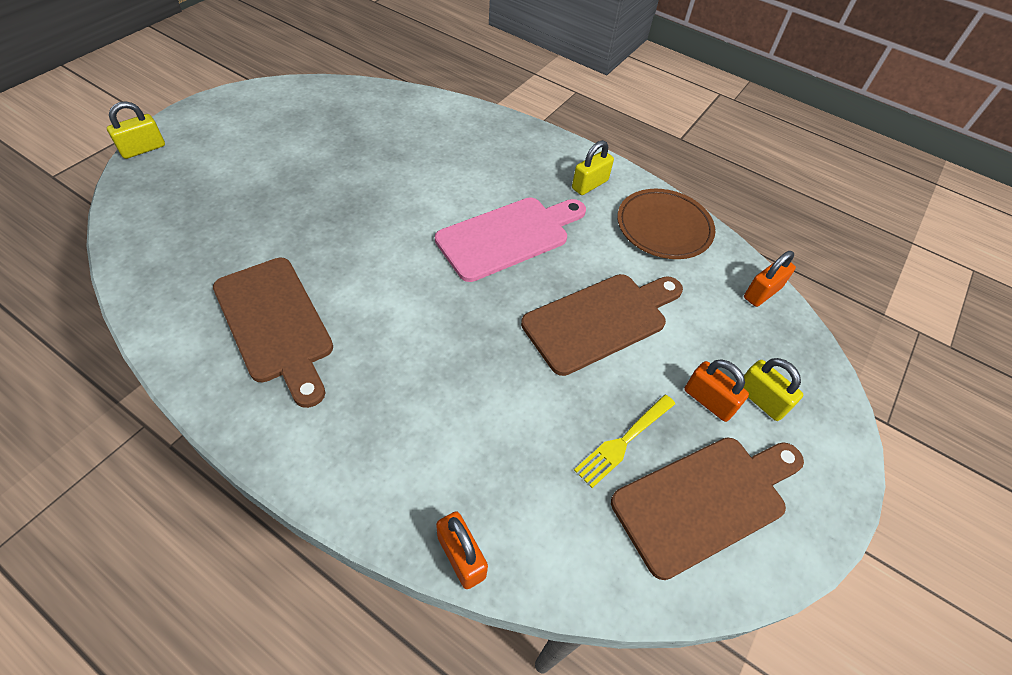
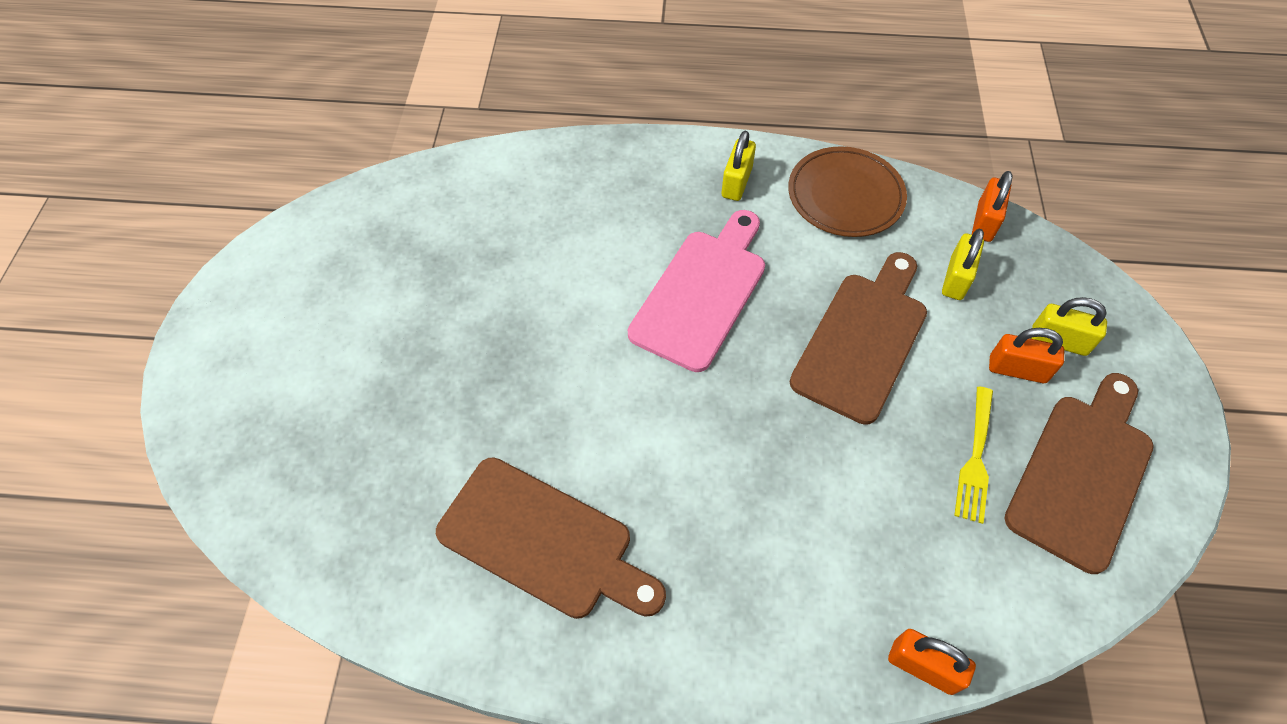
camera: 25 degrees left, 5 degrees up
yellow padlock [107,101,165,159] -> yellow padlock moved to [942,229,984,300]

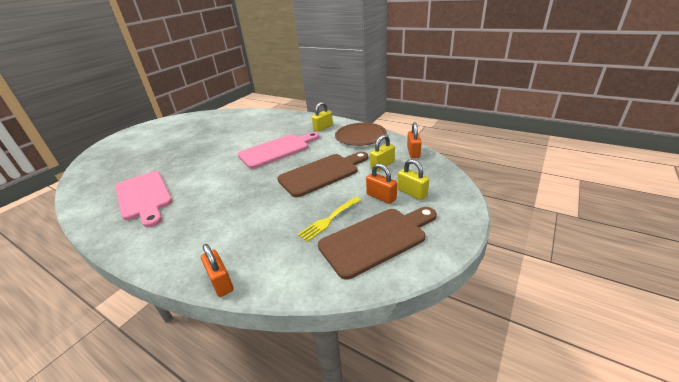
camera: 30 degrees right, 25 degrees down
brown cutting board [436,457,666,619] -> pink cutting board [115,171,173,228]
orange padlock [972,171,1013,242] -> orange padlock turned 45 degrees counterclockwise [407,122,421,158]

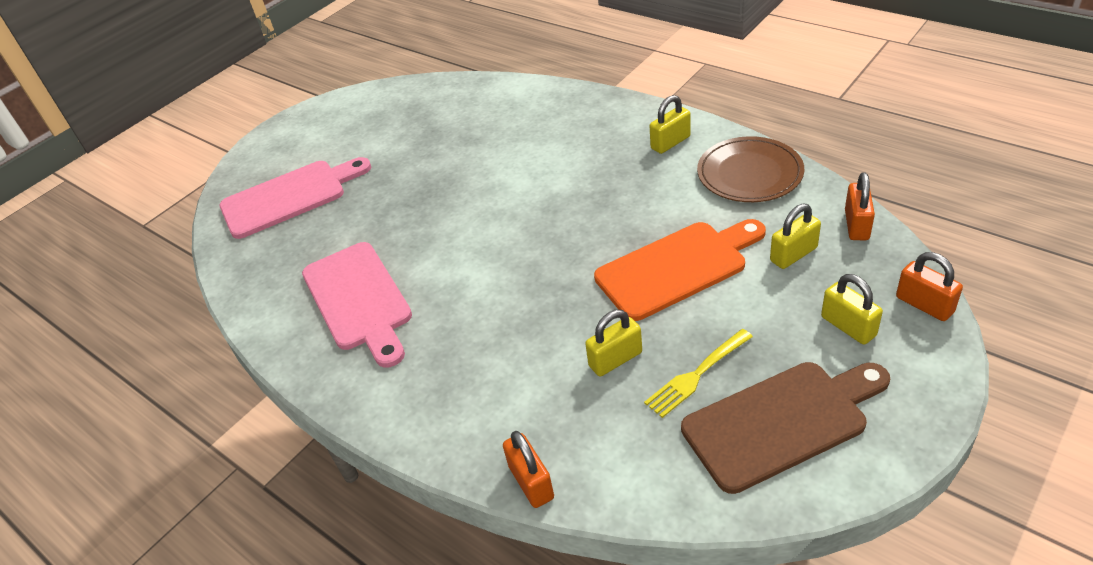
camera: 10 degrees right, 10 degrees up
pink cutting board [238,132,319,169] -> pink cutting board moved to [219,157,371,239]
brown cutting board [277,152,368,197] -> orange cutting board [594,219,766,321]
orange padlock [366,163,397,204] -> orange padlock moved to [896,252,963,321]
none -> yellow padlock [585,310,642,376]

